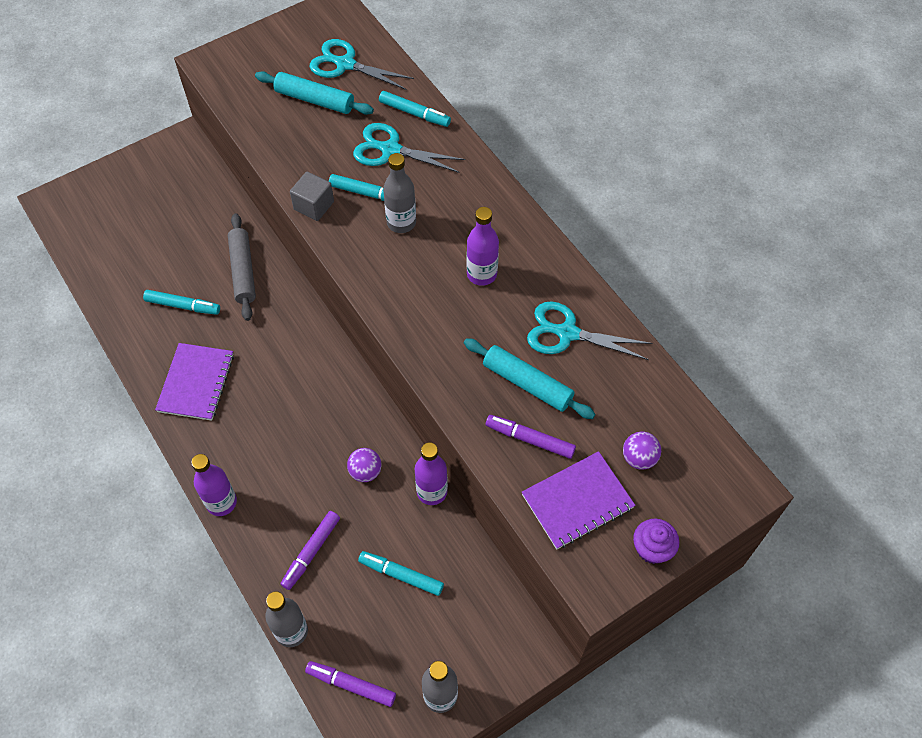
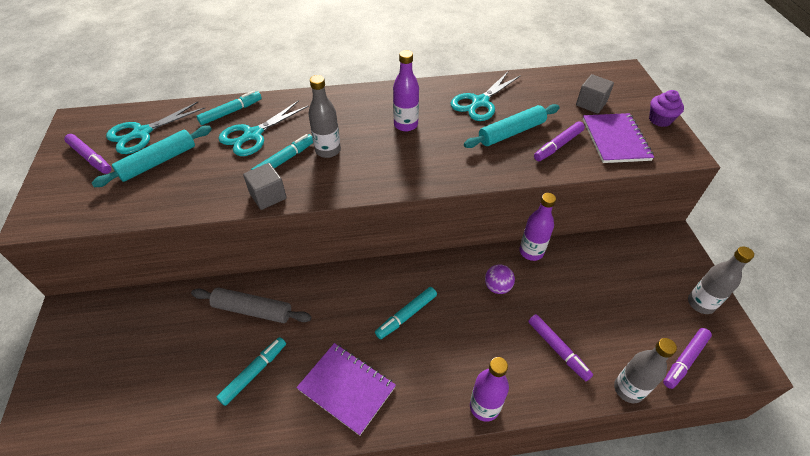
camera: 65 degrees left, 10 degrees down
turquoise marker [358,551,444,596] -> turquoise marker moved to [375,287,437,339]
purple ball [623,432,661,470] -> grey cube [576,74,614,114]
none -> purple marker [64,134,111,174]

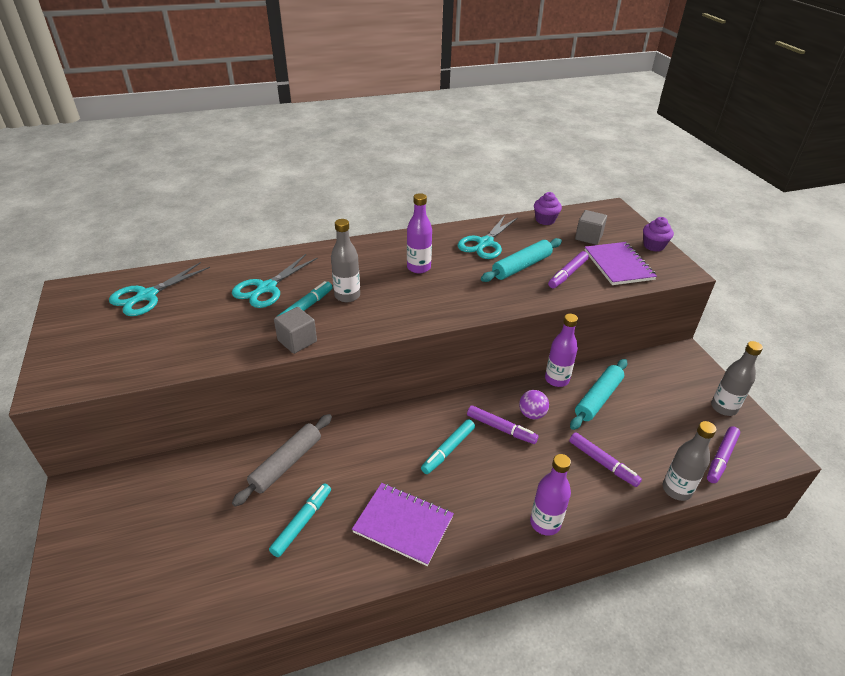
camera: 10 degrees left, 10 degrees down
purple marker [64,134,111,174] -> purple marker moved to [467,405,538,444]
turquoise rolling pin [91,126,212,187] -> turquoise rolling pin moved to [570,359,628,430]
grey rolling pin [191,287,312,323] -> grey rolling pin turned 60 degrees counterclockwise [232,414,332,507]
turquoise marker [197,91,262,125] -> none
none -> purple cupcake [534,192,562,225]

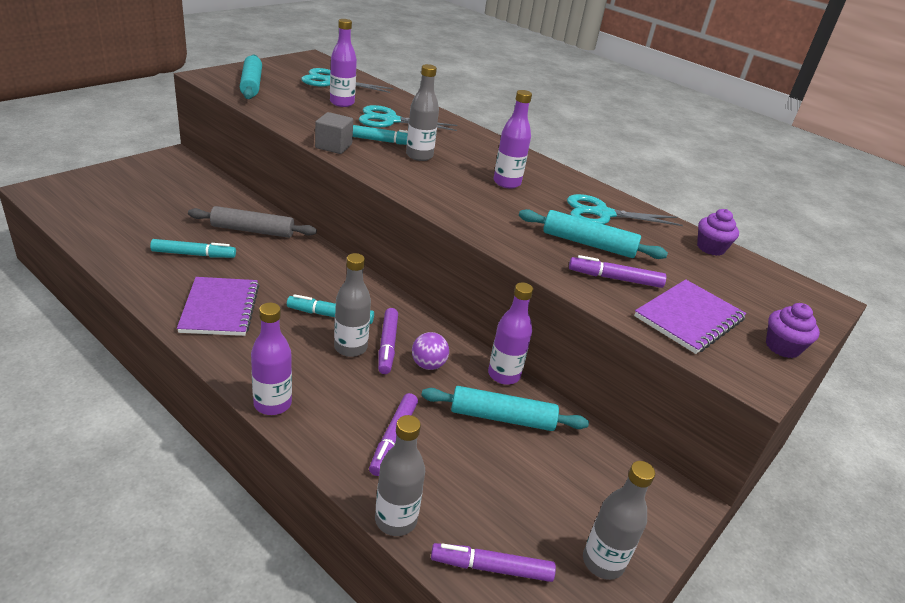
camera: 55 degrees right, 5 degrees down
grey cube [575,210,607,245] -> none
none -> turquoise rolling pin [240,54,262,99]
none -> purple bottle [330,19,357,107]
none -> grey bottle [334,253,371,357]

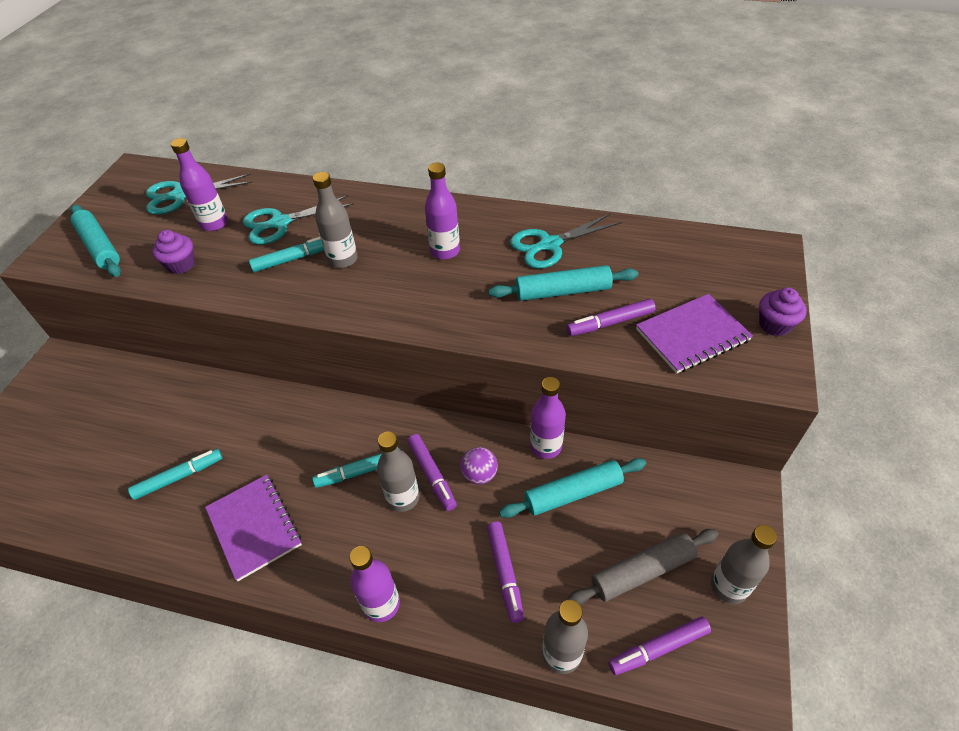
camera: 20 degrees left, 15 degrees up
grey rolling pin [188,206,317,238] -> grey rolling pin moved to [567,529,719,605]
grey cube [315,112,353,154] -> none
purple notebook [634,279,746,354] -> purple notebook turned 45 degrees clockwise [636,294,753,374]
purple cupcake [697,209,739,256] -> purple cupcake moved to [152,230,195,274]

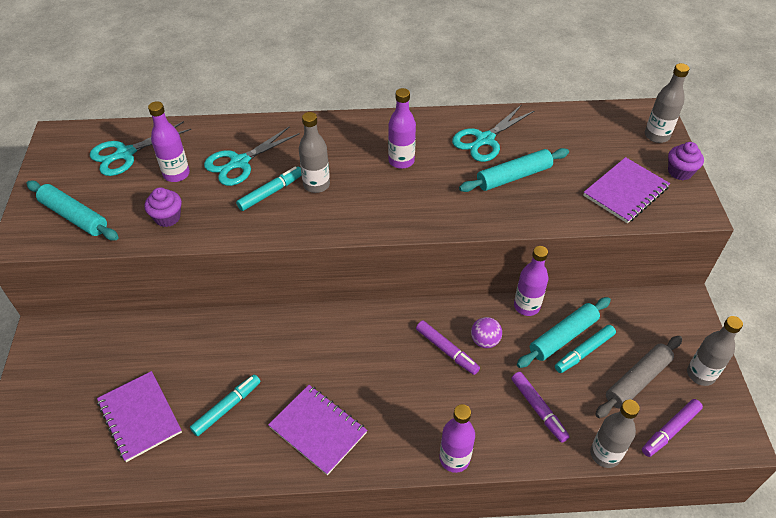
camera: 20 degrees left, 0 degrees up
turquoise marker [312,448,400,488] -> turquoise marker moved to [555,325,616,373]
grey bottle [377,432,419,512] -> grey bottle moved to [645,63,689,143]
purple marker [566,299,656,336] -> none
none -> purple notebook [97,371,182,462]

